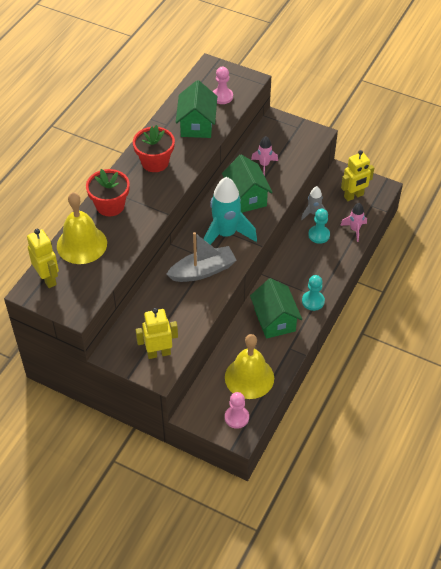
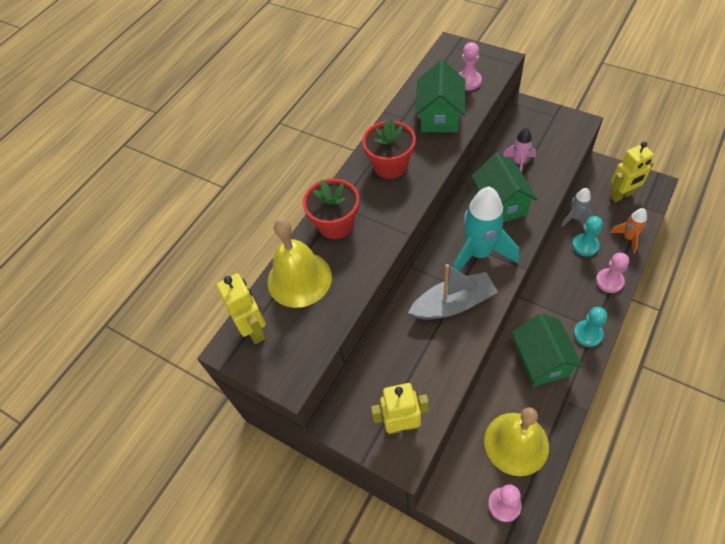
camera: 10 degrees right, 5 degrees up
pink rocket [340,203,367,242] -> orange rocket [610,208,647,253]
none -> pink pawn [596,253,629,293]

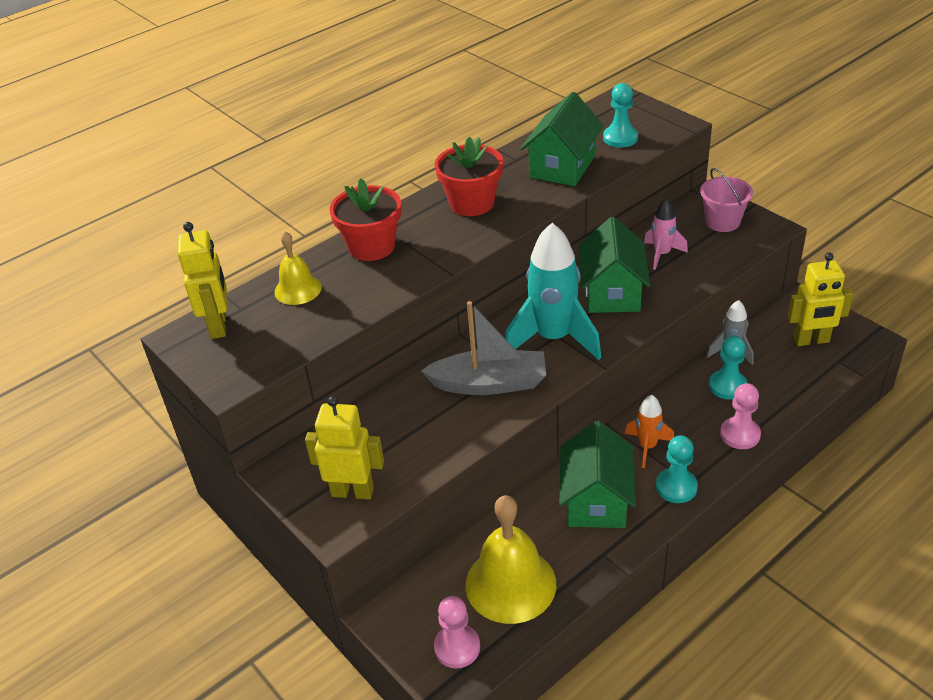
camera: 15 degrees right, 15 degrees down
yellow bell [267,219,332,308] -> yellow bell [275,231,322,305], size x0.57
pink pawn [459,42,482,90] -> turquoise pawn [603,83,638,148]
orange rocket [610,208,647,253] -> orange rocket moved to [625,395,674,468]
none -> pink bucket [700,168,753,232]

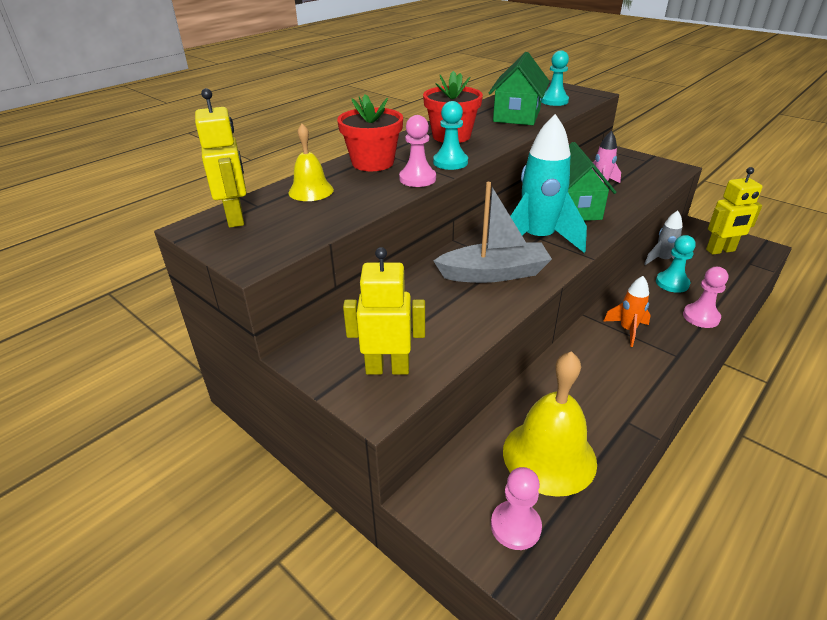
camera: 10 degrees left, 5 degrees down
green house [559,421,636,528] -> none
turquoise pawn [656,435,698,503] -> turquoise pawn moved to [433,101,468,170]
pink bucket [700,168,753,232] -> none
none -> pink pawn [399,115,436,187]

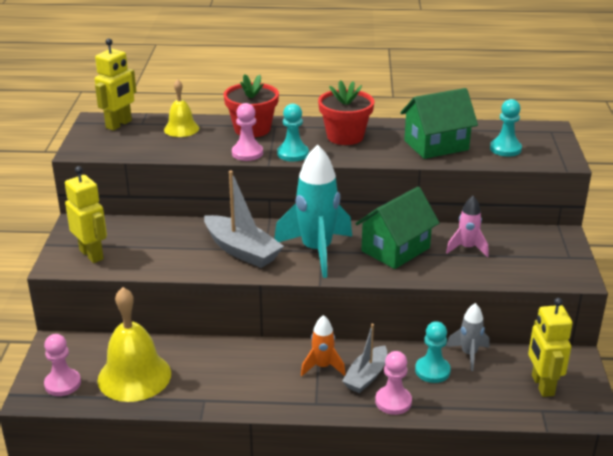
camera: 50 degrees right, 5 degrees down
yellow robot [706,167,762,255] -> yellow robot turned 45 degrees clockwise [528,298,573,397]
none -> grey boat [342,324,387,393]

